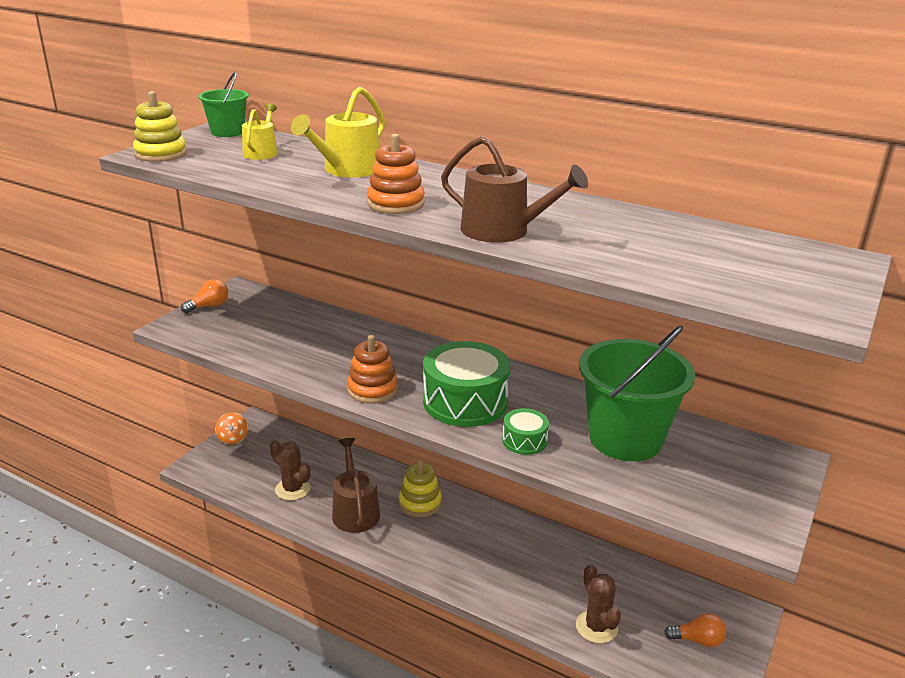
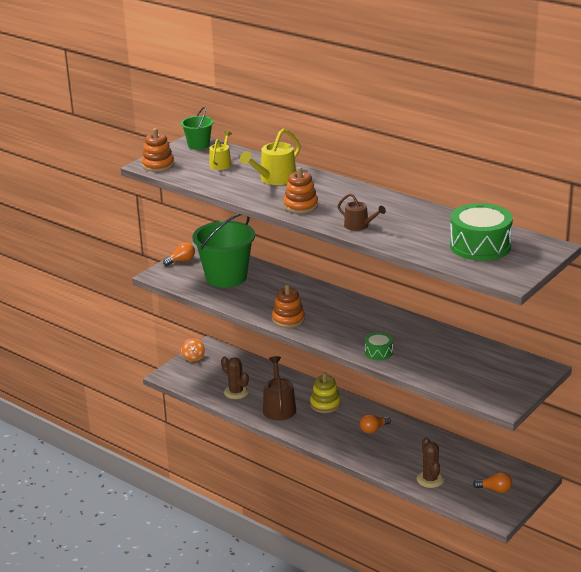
camera: 10 degrees right, 0 degrees up
yellow stacking toy [133,91,187,162] -> orange stacking toy [142,128,174,172]
green drum [423,341,510,427] -> green drum moved to [450,203,513,261]
brown watering can [441,136,588,243] -> brown watering can [338,193,386,231], size x0.63
green bucket [579,325,695,461] -> green bucket moved to [192,214,255,288]
none -> orange light bulb [360,414,391,434]

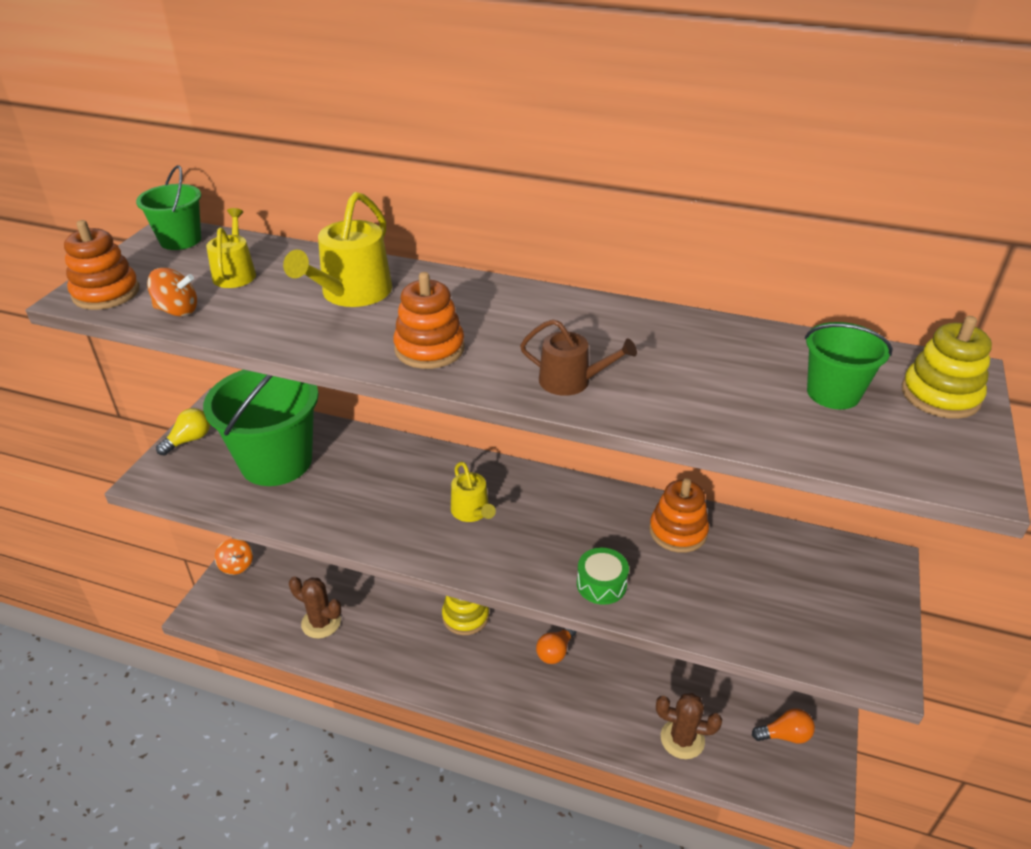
camera: 20 degrees left, 10 degrees up
orange light bulb [163,242,195,266] -> yellow light bulb [156,408,210,456]
brown watering can [263,356,296,420] -> none
orange stacking toy [272,284,305,328] -> orange stacking toy moved to [649,478,709,553]
brown cactus [417,437,444,488] -> brown cactus turned 45 degrees counterclockwise [656,693,722,759]
green drum [450,203,513,261] -> green bucket [805,322,893,410]
none -> orange spinning top [147,268,197,316]
none -> yellow watering can [451,462,496,522]
none -> yellow stacking toy [902,316,992,419]

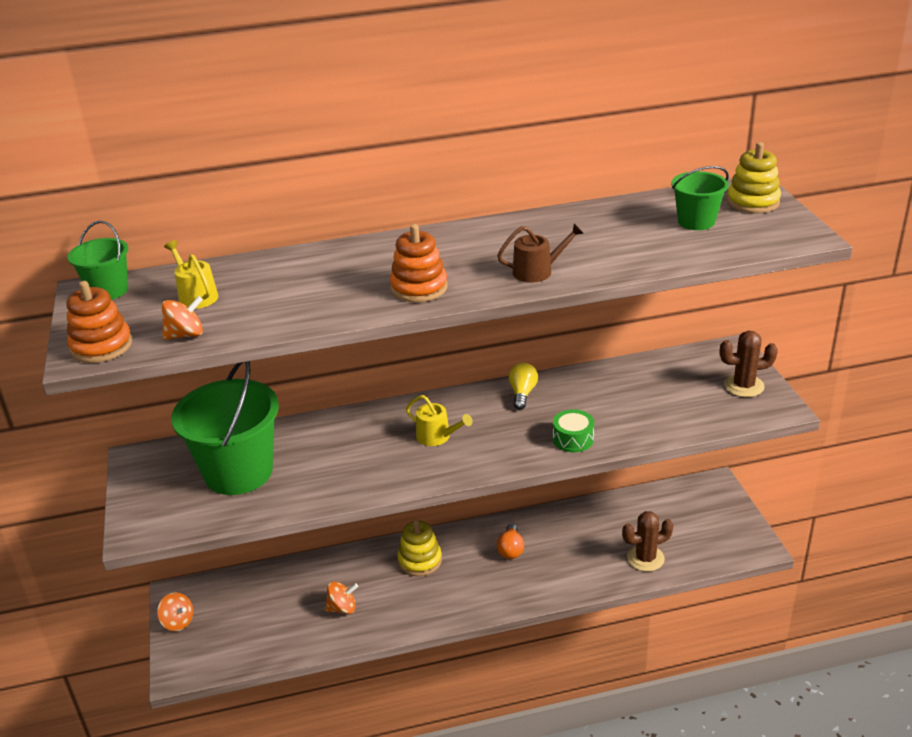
camera: 30 degrees left, 5 degrees down
yellow light bulb [156,408,210,456] -> yellow light bulb moved to [509,363,538,410]
yellow watering can [283,192,392,307] -> none
brown cactus [289,577,341,638] -> brown cactus moved to [720,331,778,397]
orange stacking toy [649,478,709,553] -> none
orange light bulb [752,708,815,744] -> none
none -> orange spinning top [325,582,358,614]

